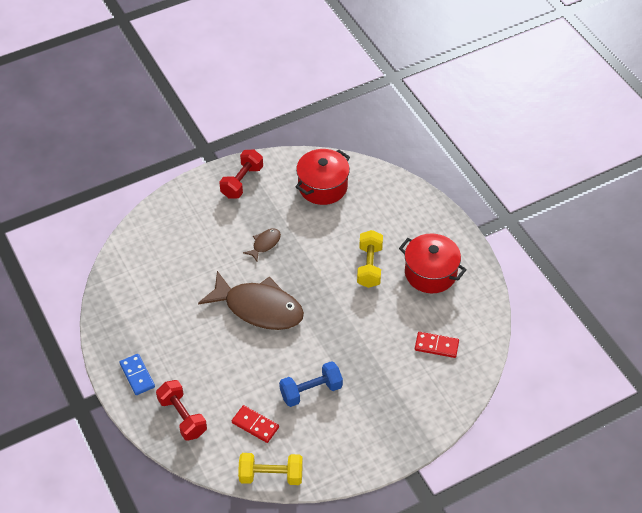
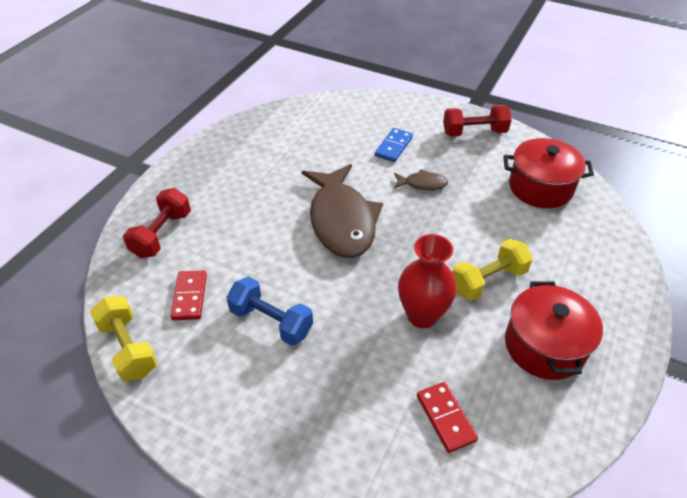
camera: 55 degrees right, 5 degrees down
blue domino [119,354,155,395] -> blue domino moved to [375,128,413,162]
none -> red vase [398,234,457,328]

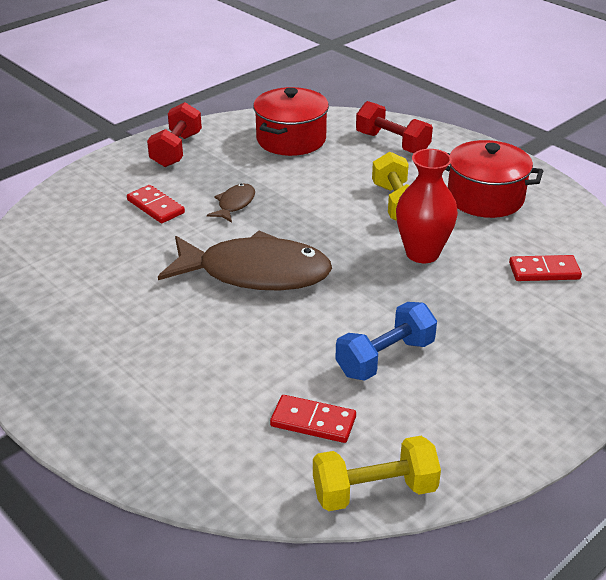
camera: 70 degrees left, 10 degrees down
red dumbbell [123,188,191,258] -> red dumbbell moved to [356,101,433,153]
blue domino [375,128,413,162] -> red domino [127,185,185,223]

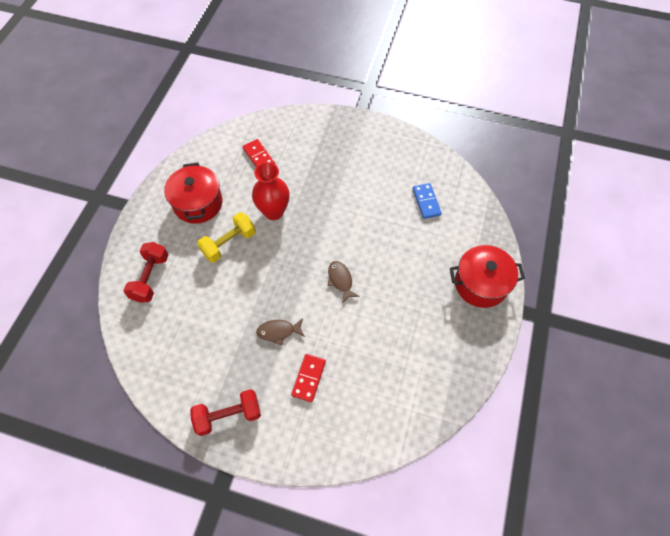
camera: 120 degrees left, 25 degrees up
brown fish [158,231,332,291] -> brown fish [328,261,360,303], size x0.44
red pot [253,87,329,156] -> red pot moved to [450,245,525,308]
red domino [270,395,356,443] -> blue domino [413,183,442,219]
yellow dumbbell [313,436,441,511] -> none
blue dumbbell [335,302,437,381] -> none

